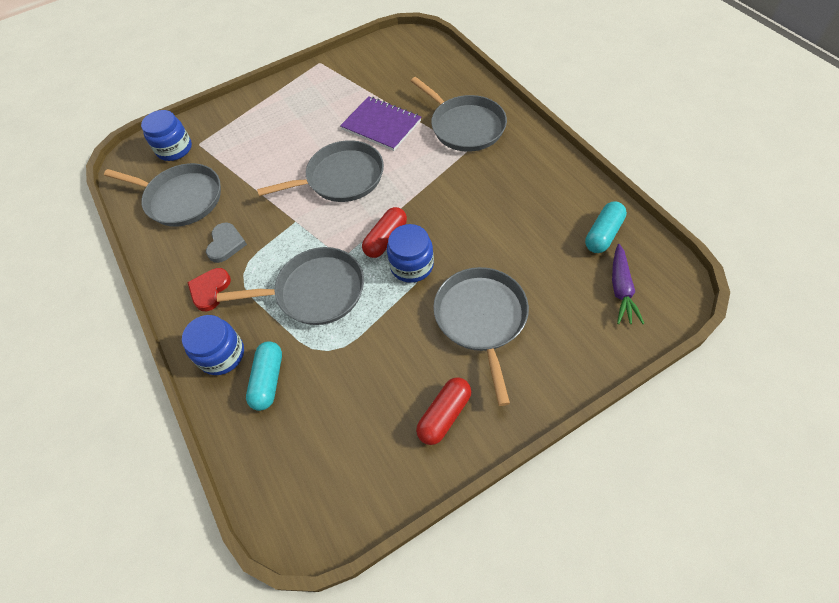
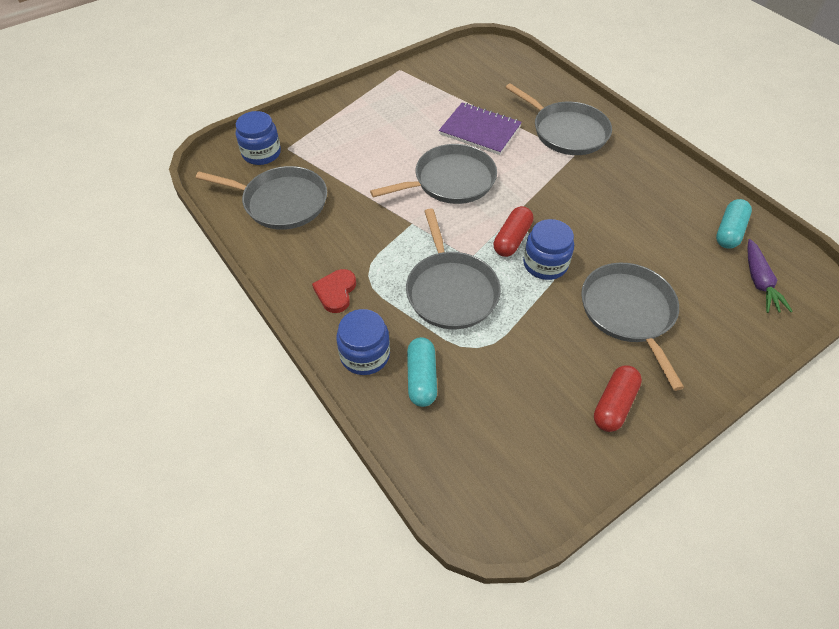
camera: 10 degrees left, 5 degrees down
grey heart [206,222,247,263] -> none
grey pan [217,247,364,325] -> grey pan turned 90 degrees clockwise [406,208,501,329]

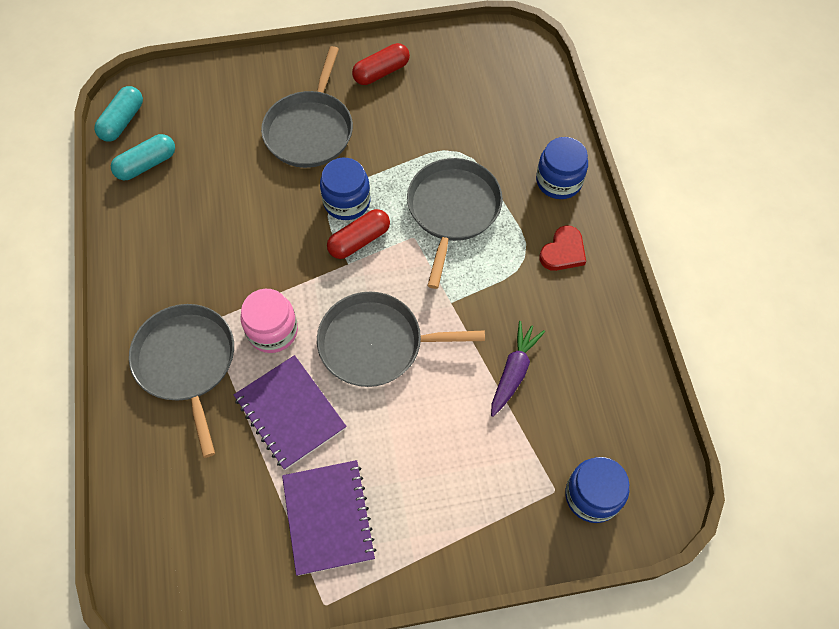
camera: 155 degrees left, 10 degrees up
grey pan [196,166,327,230] -> none
turquoise capsule [407,337,437,407] -> turquoise capsule moved to [94,86,143,141]
purple carrot [747,239,793,313] -> purple carrot moved to [491,321,545,417]
none -> pink jar [241,289,298,353]
none -> purple notebook [282,460,376,576]

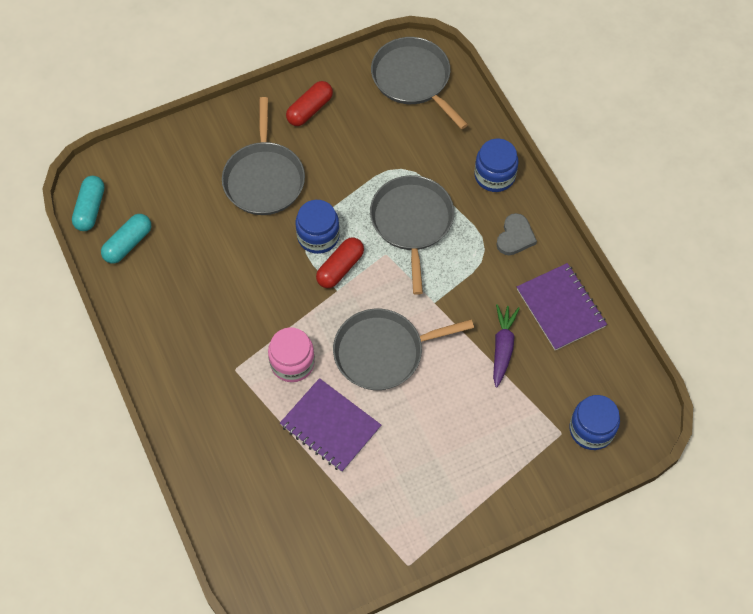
camera: 15 degrees left, 0 degrees up
grey pan [129,304,234,458] -> grey pan moved to [371,37,468,129]
purple notebook [282,460,376,576] -> purple notebook moved to [517,263,607,351]
red heart [539,225,586,271] -> grey heart [496,213,537,255]

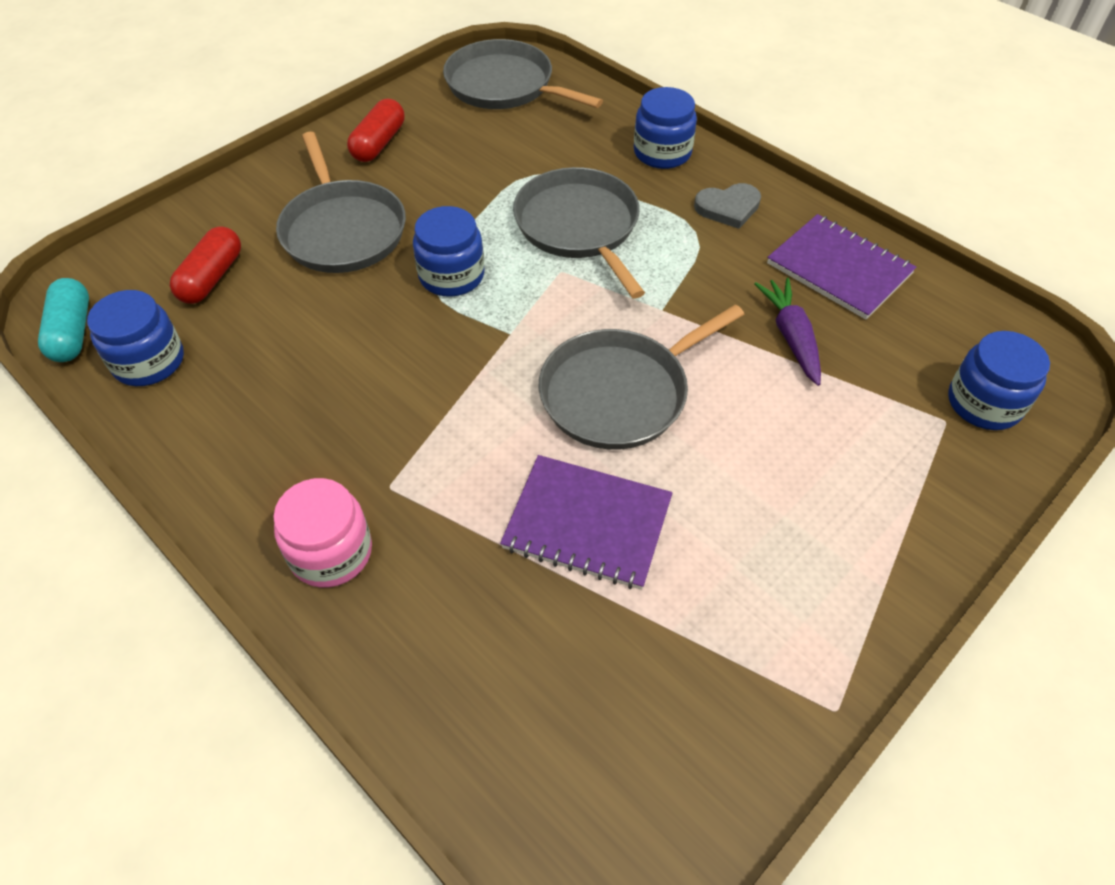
camera: 20 degrees left, 10 degrees down
turquoise capsule [101,214,151,263] -> blue jar [87,290,184,386]
pink jar [268,327,315,382] -> pink jar moved to [273,478,372,588]
red capsule [316,238,364,288] -> red capsule moved to [170,226,241,304]
grey heart [496,213,537,255] -> grey heart turned 75 degrees clockwise [694,183,761,229]

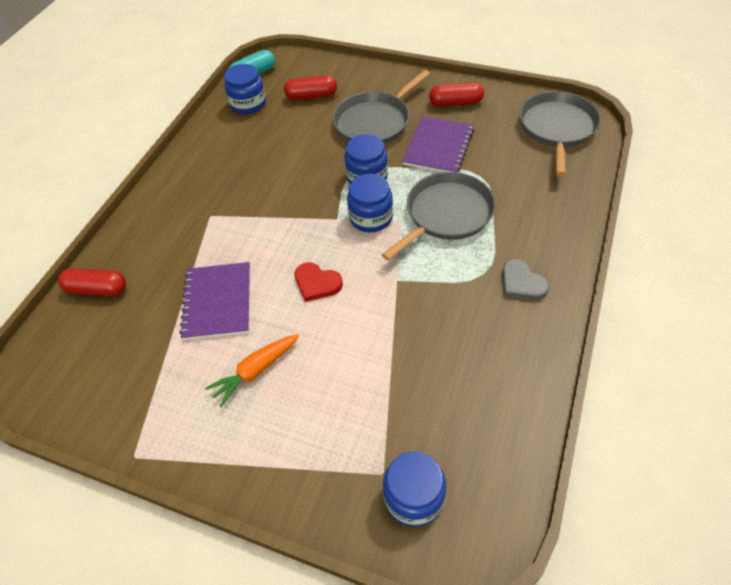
camera: 70 degrees right, 0 degrees up
pink jar [273,478,372,588] -> none
grey pan [539,304,744,450] -> red heart [294,262,343,302]
blue jar [634,87,697,169] -> blue jar moved to [347,174,393,232]
purple carrot [754,278,821,386] -> none
purple notebook [767,214,917,319] -> purple notebook moved to [403,116,474,172]
none -> red capsule [58,268,126,296]
none -> orange carrot [205,334,299,407]

